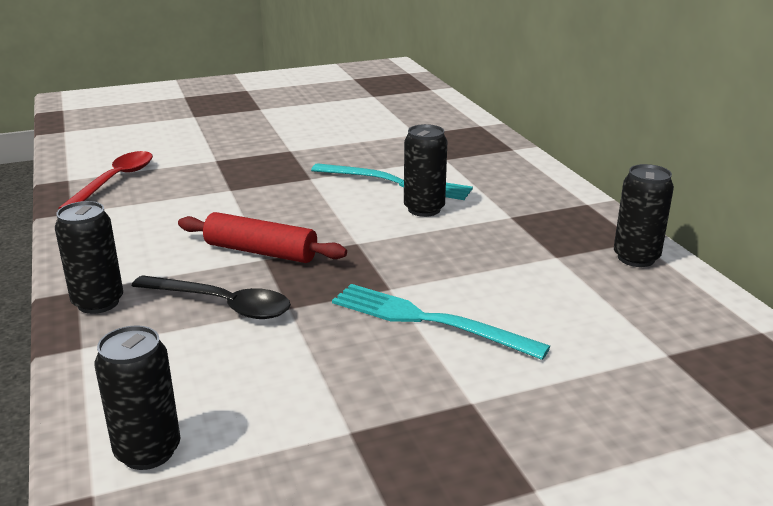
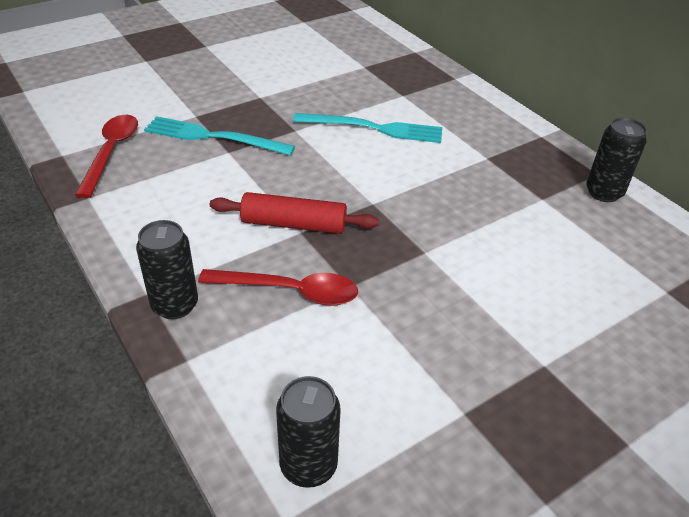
camera: 15 degrees left, 15 degrees up
black spoon [132,275,291,319] -> red spoon [198,269,358,306]
turquoise fork [332,284,550,360] -> turquoise fork moved to [144,116,295,156]
black can [404,124,447,217] -> none

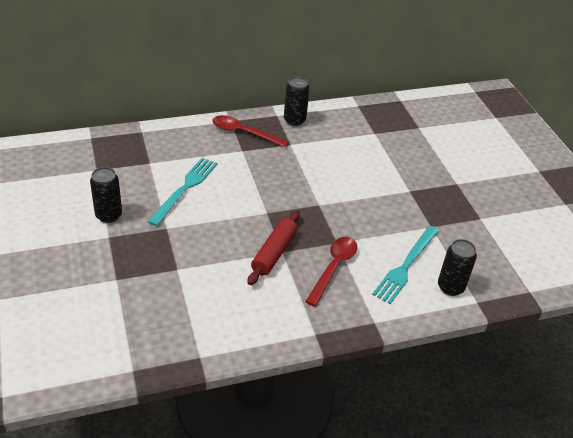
camera: 75 degrees left, 0 degrees up
red spoon [75,115,138,198] -> red spoon moved to [212,115,289,147]
black can [136,220,198,319] -> black can moved to [90,167,122,223]
turquoise fork [144,116,295,156] -> turquoise fork moved to [372,226,439,304]

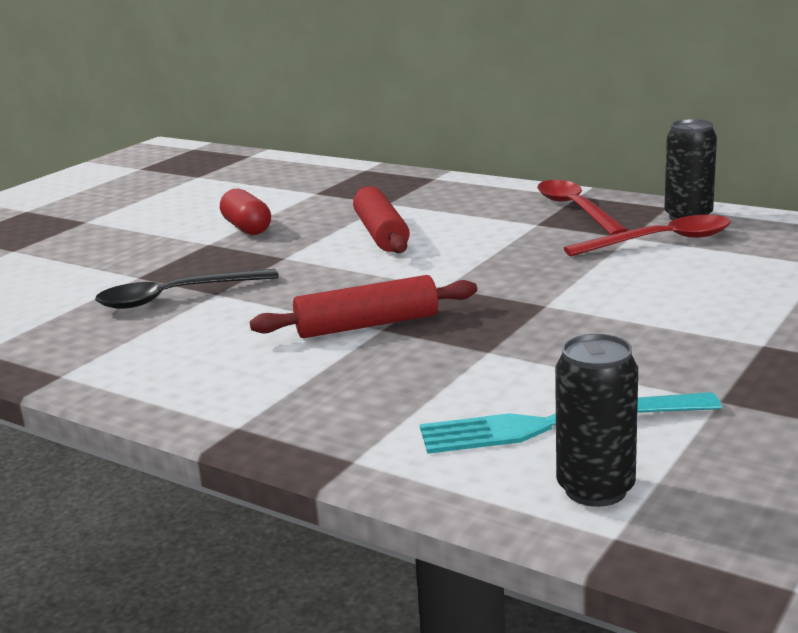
camera: 55 degrees right, 20 degrees down
black can [90,167,122,223] -> red capsule [220,189,271,235]
turquoise fork [148,158,218,226] -> red rolling pin [353,186,410,253]
red spoon [305,237,357,307] -> red spoon moved to [564,215,731,256]
none -> black spoon [95,269,279,309]

